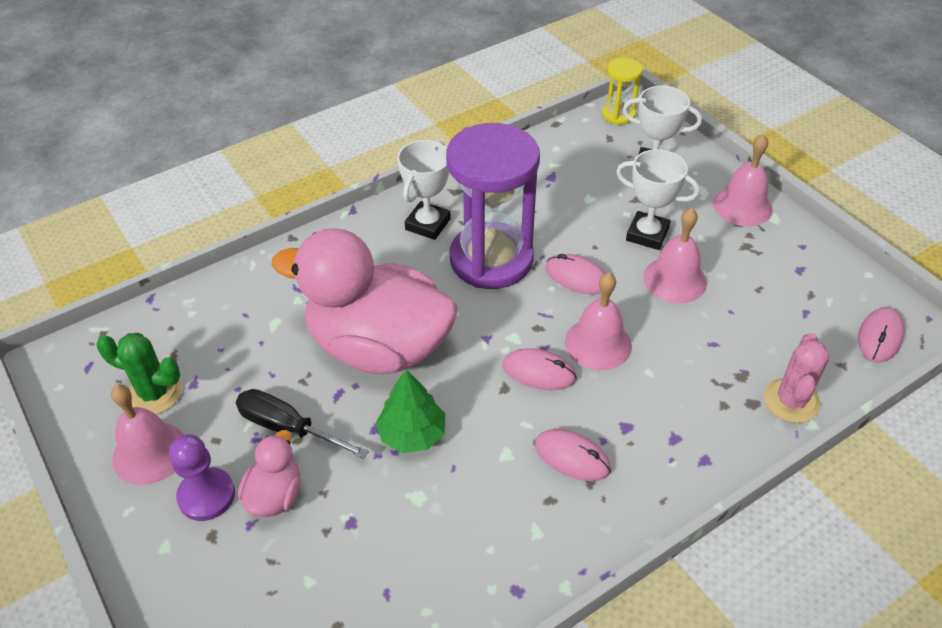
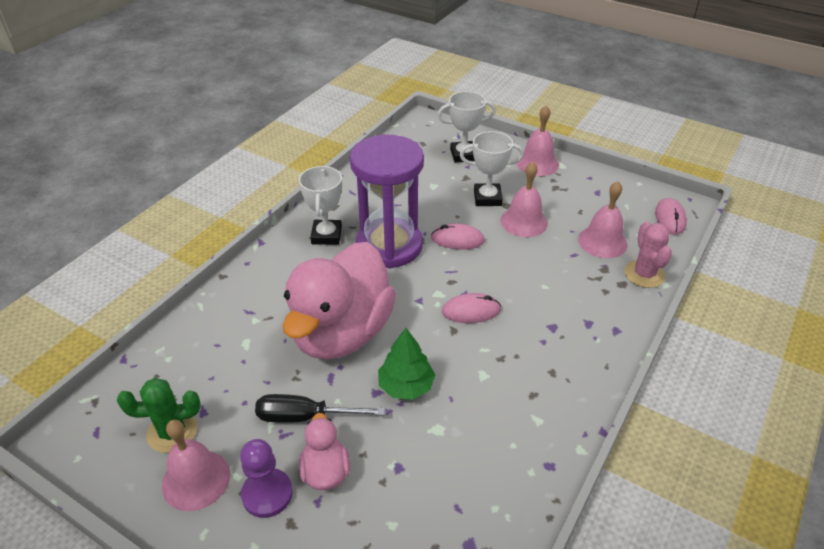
camera: 25 degrees left, 5 degrees down
pink duck [271,228,457,374] -> pink duck turned 60 degrees counterclockwise [282,242,396,359]
pink mouse [535,429,611,481] -> none
pink bell [565,273,632,370] -> pink bell moved to [578,181,628,258]
yellow hourglass [602,58,643,125] -> none

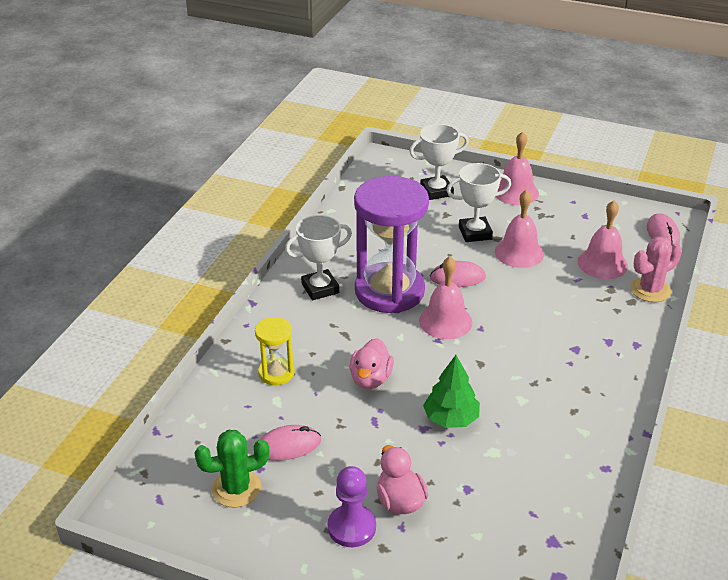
camera: 10 degrees left, 5 degrees down
pink bell [162,420,230,511] -> pink bell moved to [419,256,472,339]
black screwdriver [255,394,385,423] -> none
pink duck [282,242,396,359] -> pink duck [350,338,394,389], size x0.43
white trophy [299,166,342,245] -> white trophy turned 75 degrees clockwise [285,215,352,300]
pink mouse [442,293,501,323] -> pink mouse moved to [260,425,321,461]
pink cactus [624,222,672,288] -> pink cactus turned 75 degrees clockwise [630,236,682,302]
none -> yellow hourglass [255,317,294,385]

